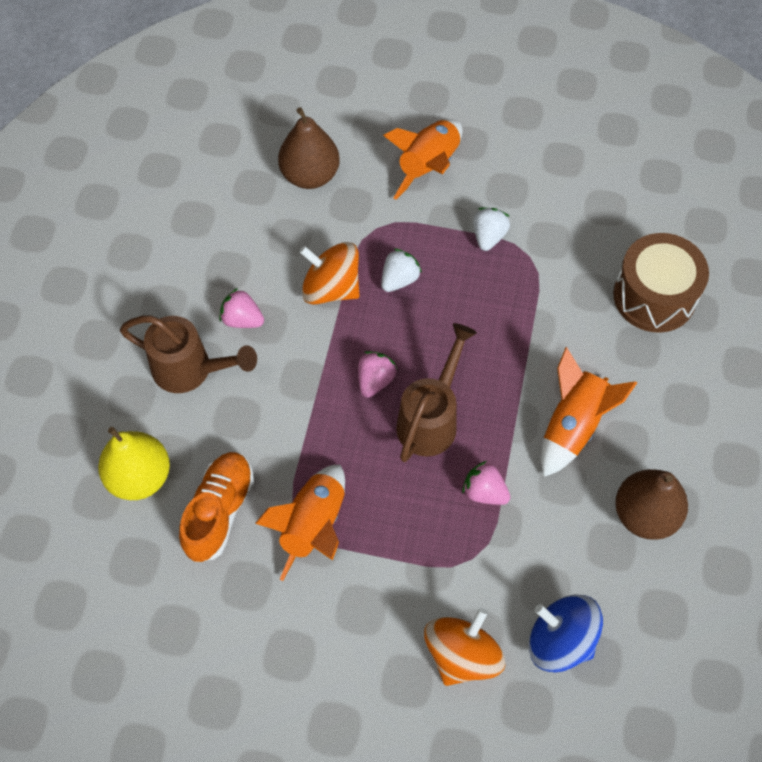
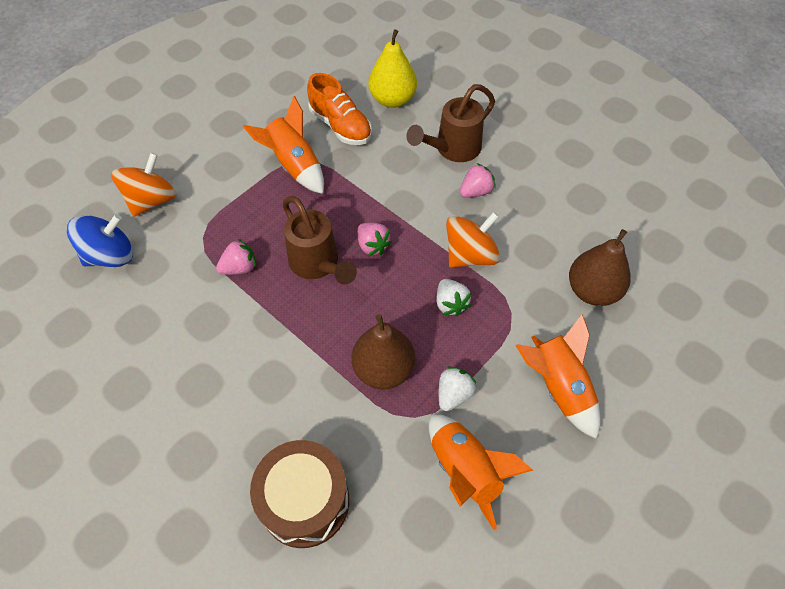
camera: 120 degrees right, 5 degrees down
orange spinning top [424,608,505,686] -> orange spinning top turned 120 degrees counterclockwise [111,153,176,216]
white strawberry [473,207,510,251] -> white strawberry turned 105 degrees counterclockwise [439,366,477,411]
orange rocket [541,347,637,477] -> orange rocket moved to [429,414,533,530]
brown pear [615,469,688,540] -> brown pear moved to [352,314,415,390]

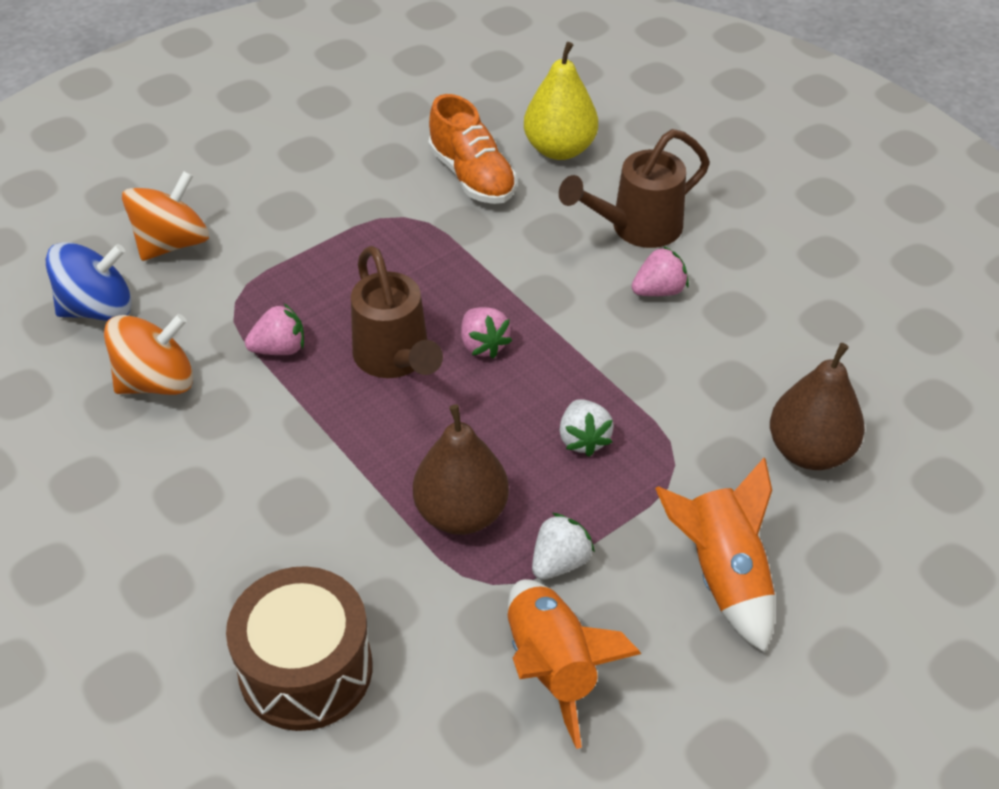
camera: 10 degrees right, 10 degrees down
orange rocket [243,96,324,194] -> none
orange spinning top [446,212,500,268] -> orange spinning top moved to [104,314,193,395]

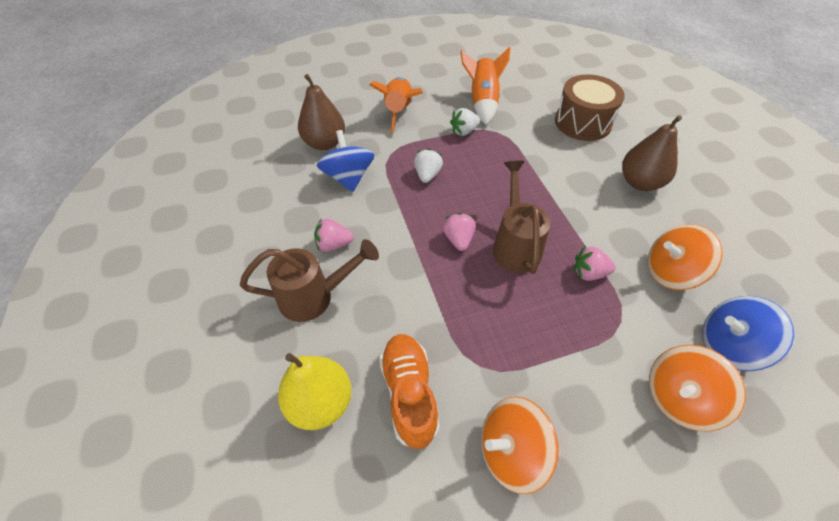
camera: 160 degrees left, 5 degrees up
brown pear [413,404,509,535] -> brown pear moved to [622,115,682,191]
none -> blue spinning top [317,130,374,192]
none -> orange spinning top [481,396,559,494]

